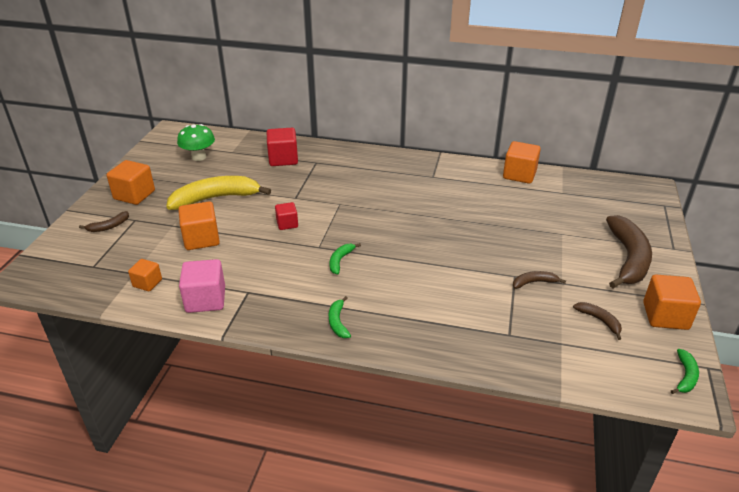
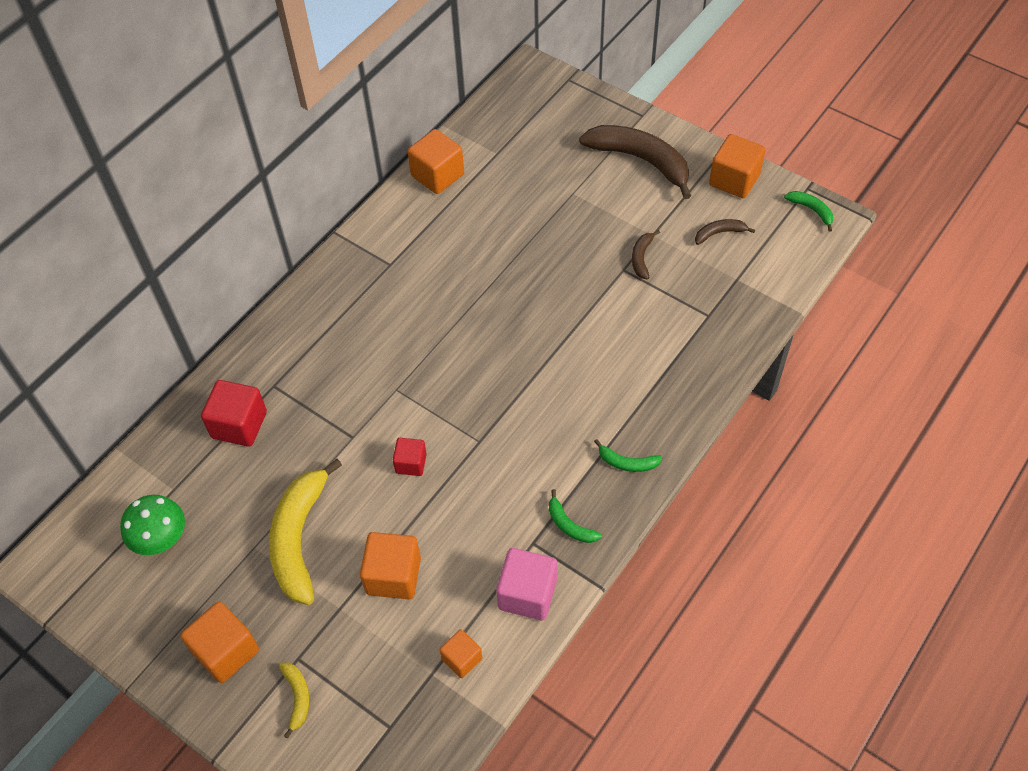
camera: 65 degrees left, 20 degrees up
brown banana [79,211,129,232] -> yellow banana [279,662,310,739]
green banana [330,243,361,274] -> green banana moved to [549,489,602,543]

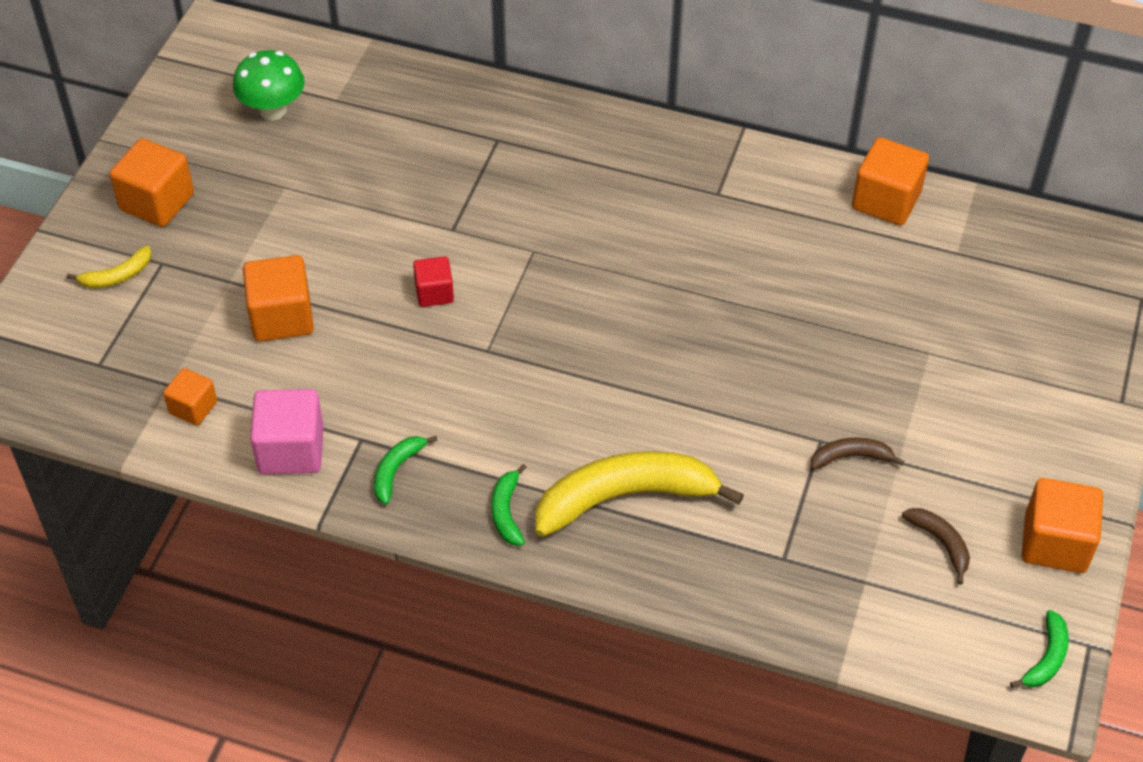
camera: 70 degrees right, 5 degrees down
red cube [201,380,267,447] -> none
yellow banana [269,459,342,605] -> yellow banana moved to [536,451,744,537]
brown banana [579,125,691,199] -> none

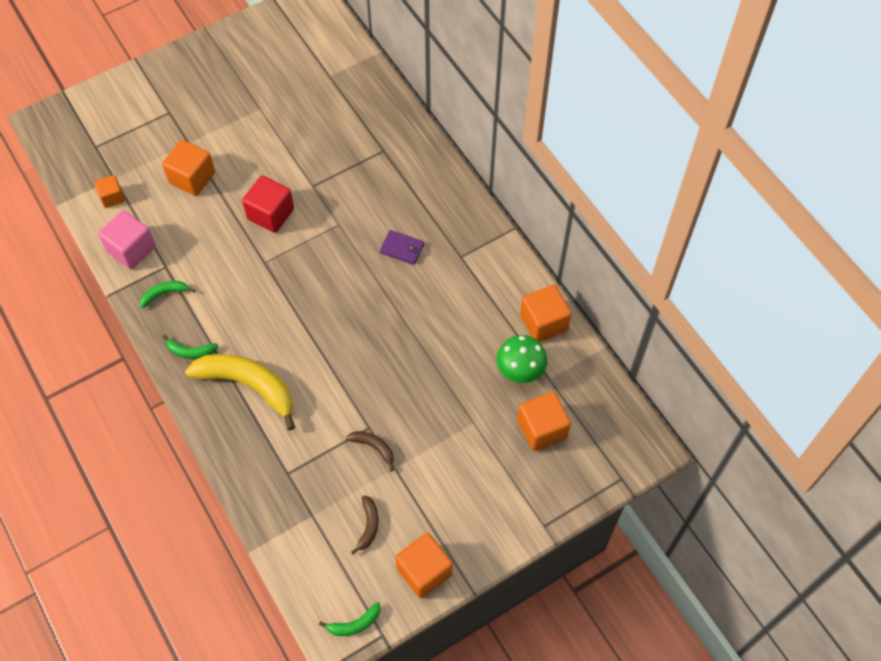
camera: 40 degrees right, 10 degrees up
yellow banana [67,245,152,288] -> none
orange cube [109,138,194,227] -> orange cube moved to [517,392,571,451]
green mushroom [233,50,305,120] -> green mushroom moved to [496,335,547,383]
red cube [413,256,454,307] -> red cube [242,176,294,233], size x1.67
green banana [492,464,527,546] -> green banana turned 120 degrees counterclockwise [163,335,218,359]
none -> purple wallet [380,230,424,265]

